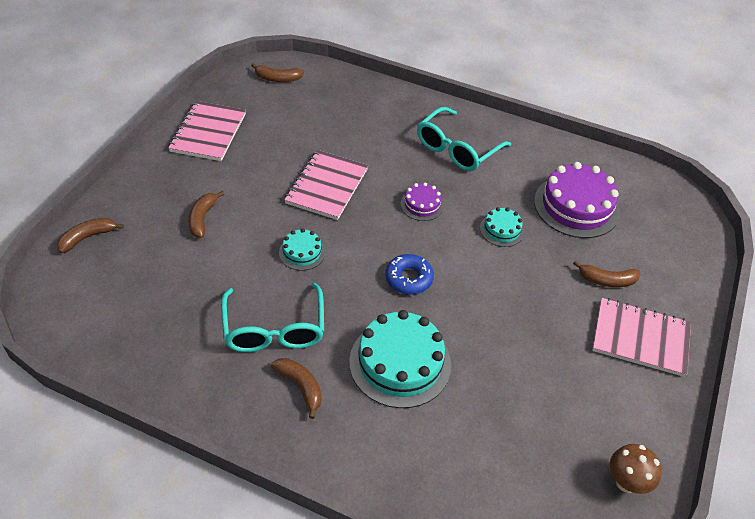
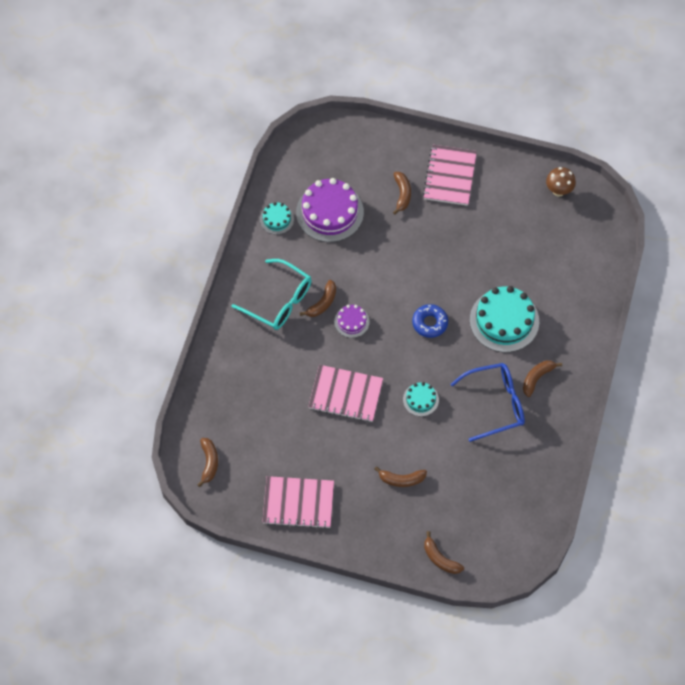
camera: 95 degrees left, 15 degrees up
turquoise glasses [221,283,324,352] -> blue glasses [450,363,525,442]
turquoise cake [480,207,524,247] -> turquoise cake moved to [260,202,294,235]
none -> brown banana [300,280,336,317]

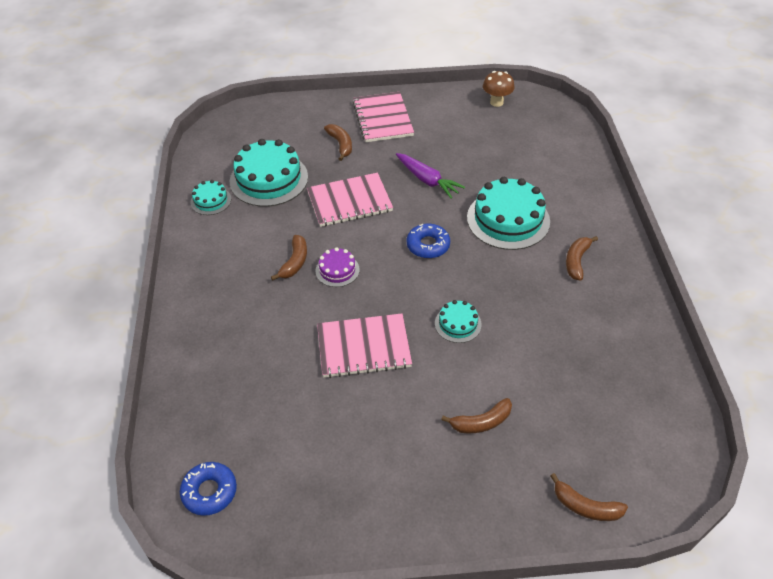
camera: 20 degrees left, 15 degrees down
brown banana [197,438,218,487] -> blue donut [180,462,237,516]
turquoise glasses [231,259,312,330] -> none
pink notebook [262,476,334,529] -> pink notebook moved to [307,173,393,227]
purple cake [296,178,364,242] -> turquoise cake [230,139,308,207]
blue glasses [450,363,525,442] -> none
none -> purple carrot [396,153,465,199]

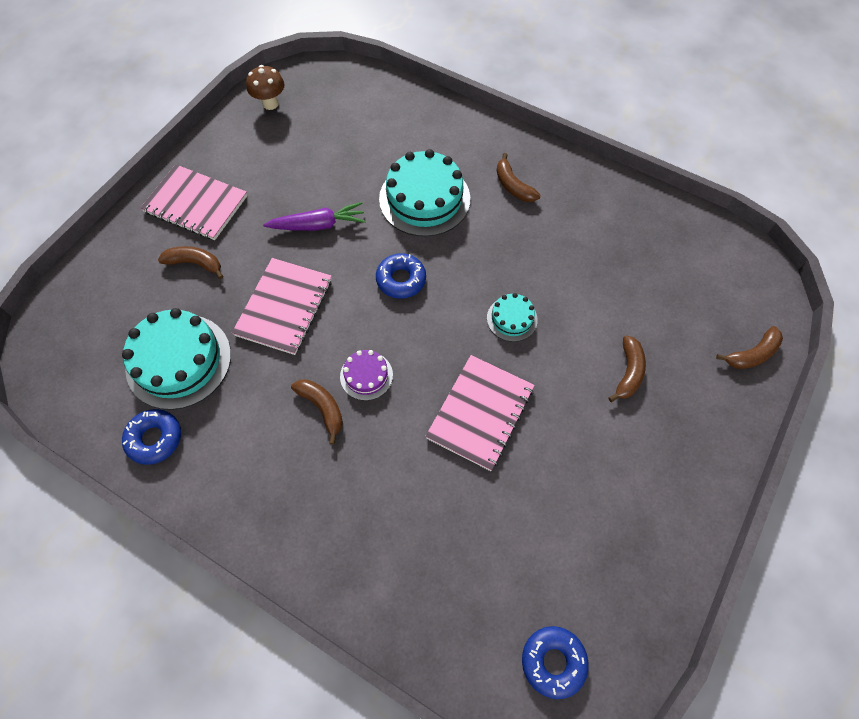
camera: 55 degrees left, 15 degrees up
turquoise cake [190,180,231,215] -> blue donut [122,409,181,465]

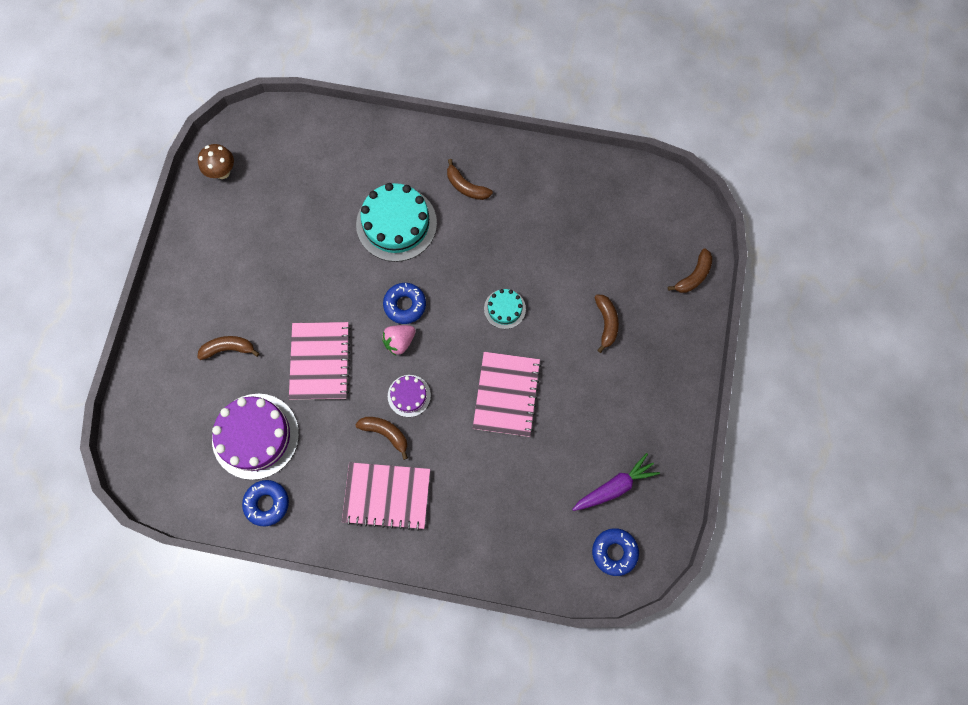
camera: 20 degrees left, 10 degrees up
turquoise cake [122,308,231,410] -> purple cake [212,394,299,480]
pink notebook [140,164,247,240] -> pink notebook moved to [342,462,430,531]
purple carrot [263,202,366,231] -> purple carrot moved to [572,453,660,511]
none -> pink strawberry [382,325,416,355]

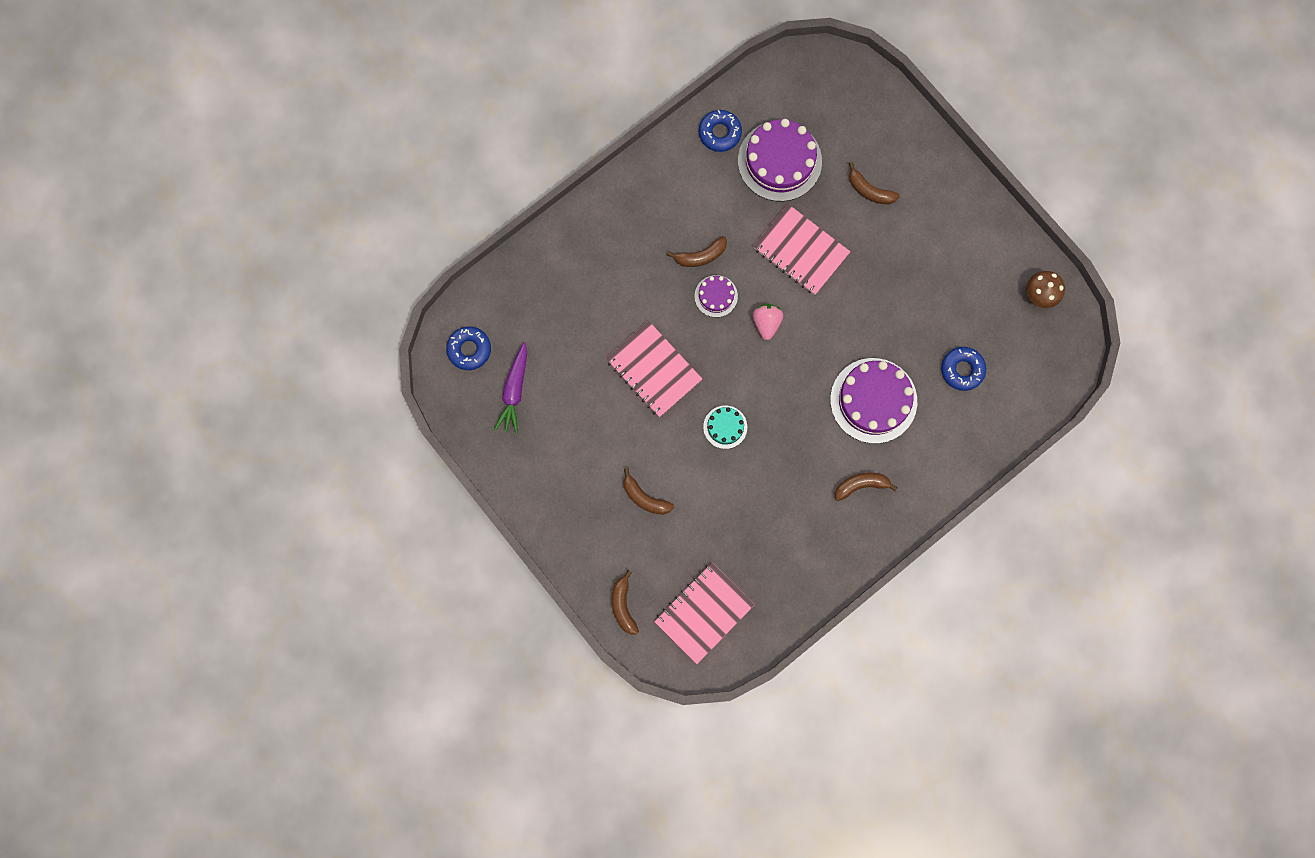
camera: 130 degrees right, 5 degrees up
brown banana [197,336,259,360] -> brown banana turned 90 degrees clockwise [849,162,900,204]
pink notebook [342,462,430,531] -> pink notebook moved to [654,563,755,664]
turquoise cake [356,183,437,262] -> purple cake [830,358,917,444]
blue donut [383,283,426,324] -> blue donut moved to [941,347,986,391]

